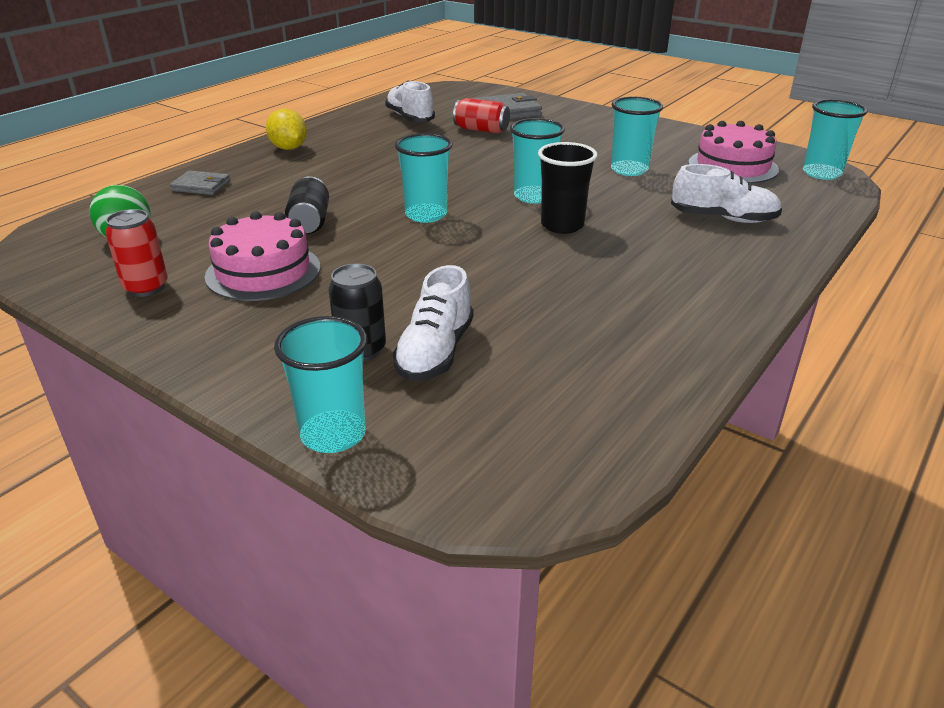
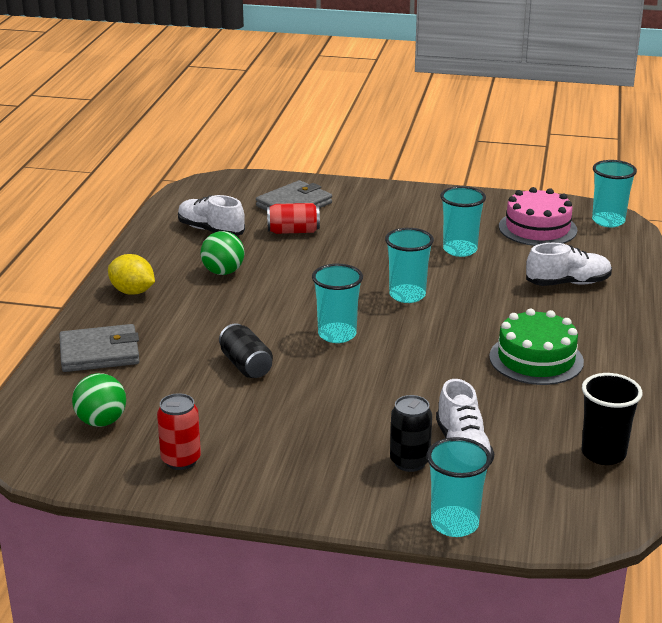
camera: 25 degrees left, 5 degrees down
grey wallet [170,170,230,195] -> grey wallet [59,324,140,372], size x1.62
pink cake [205,211,321,301] -> none
black cup [538,142,598,234] -> black cup moved to [581,373,642,465]
none -> green ball [200,231,244,275]
none -> green cake [489,308,584,385]

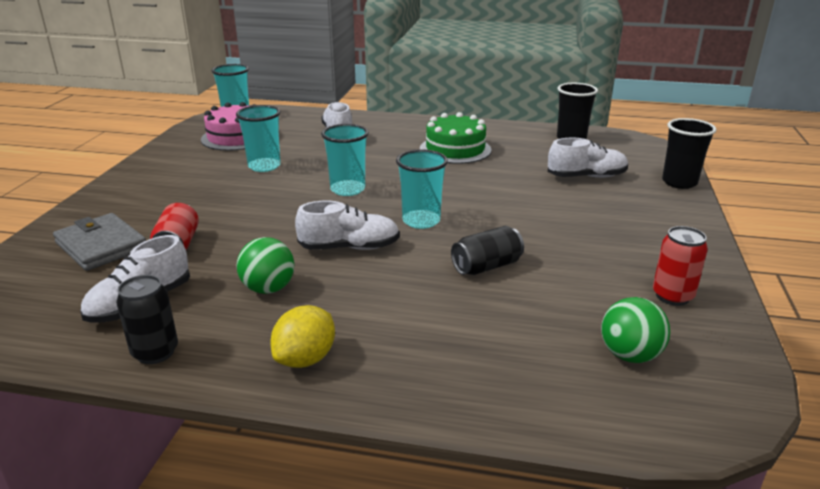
camera: 90 degrees left, 0 degrees up
grey wallet [59,324,140,372] -> none
black can [390,395,432,472] -> black can moved to [116,275,178,364]
turquoise cup [427,437,491,537] -> black cup [662,118,717,189]
none -> white shoe [295,201,400,250]

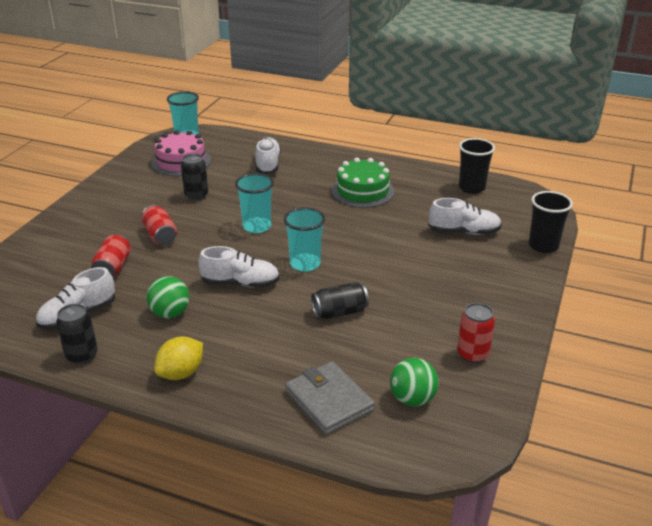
camera: 10 degrees right, 5 degrees up
grey wallet [53,213,146,271] -> grey wallet moved to [285,361,375,435]
turquoise cup [236,105,281,172] -> black can [181,154,208,201]
none -> red can [142,205,177,245]

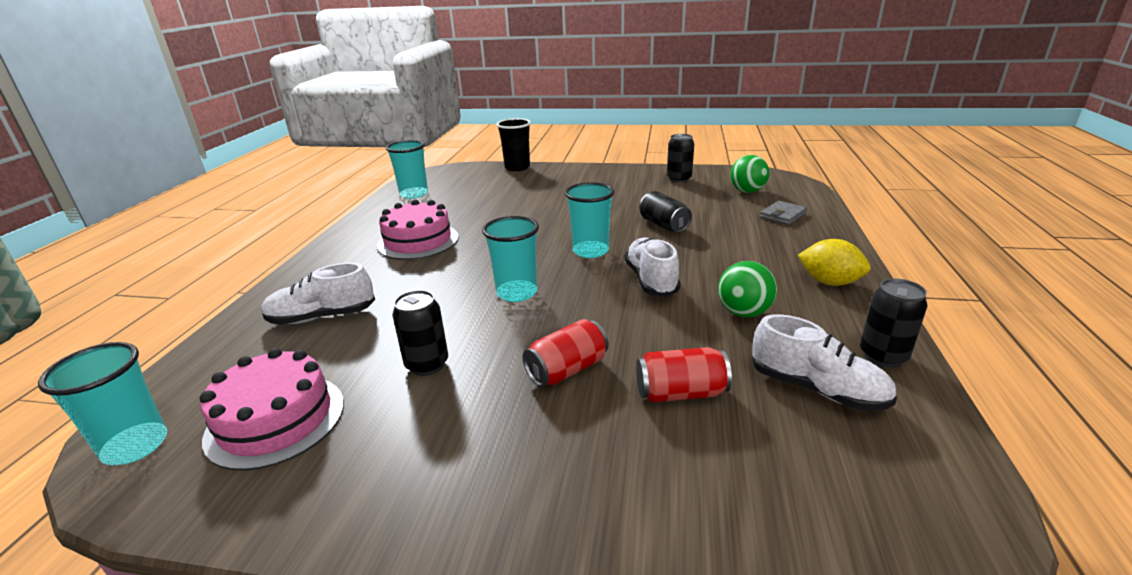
camera: 100 degrees left, 5 degrees down
grey wallet [285,361,375,435] -> grey wallet [760,201,807,225], size x0.62
green cake [331,158,394,208] -> pink cake [377,199,459,260]
white shoe [428,198,502,235] -> none
red can [457,303,495,364] -> black can [667,134,694,183]
black cup [459,138,495,194] -> turquoise cup [386,140,428,199]

